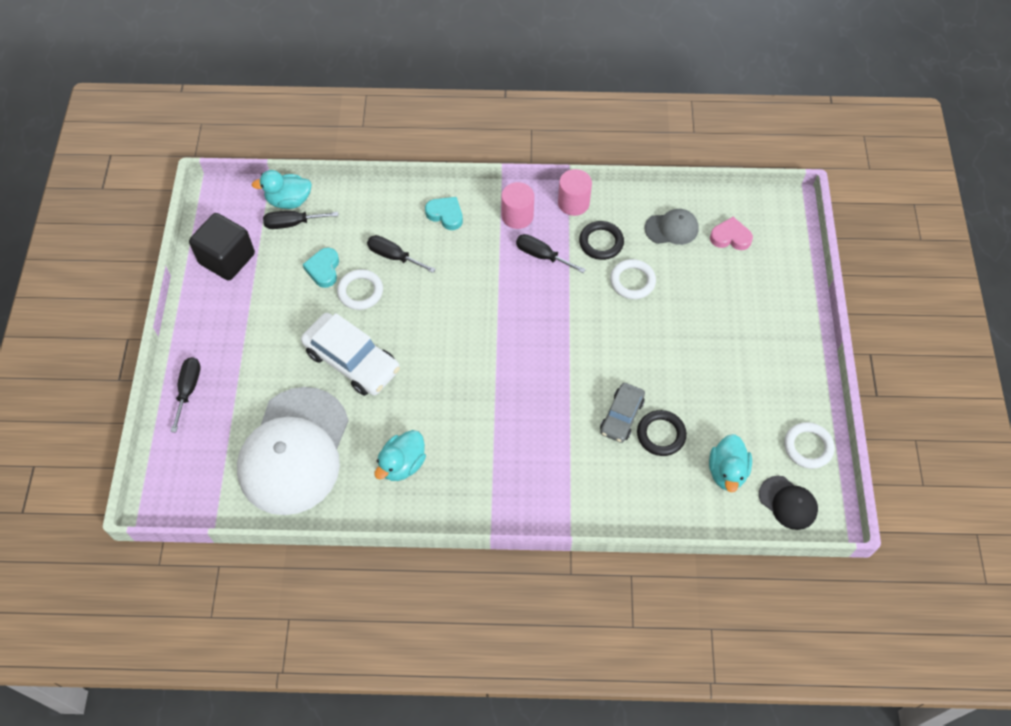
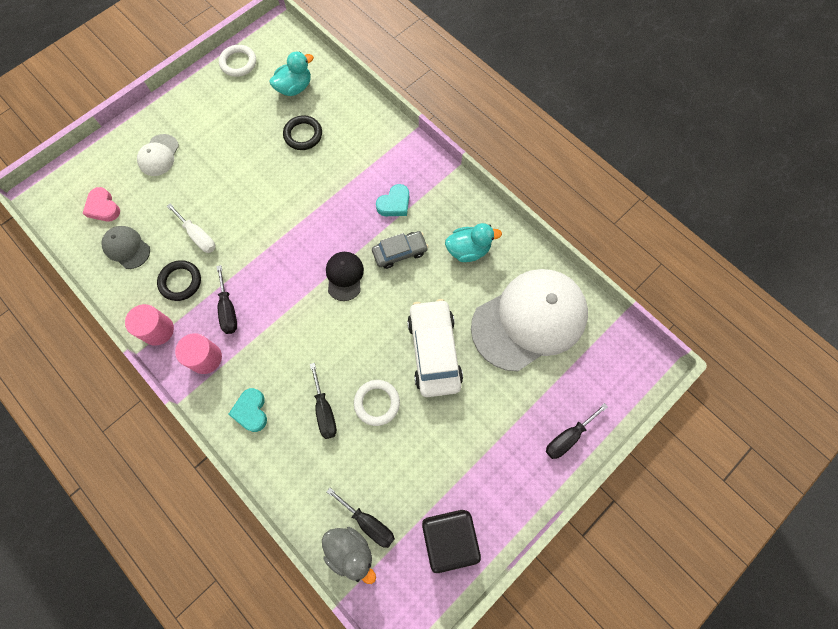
camera: 135 degrees left, 10 degrees up
turquoise duck [252,170,312,209] -> grey duck [322,527,376,584]
turquoise heart [303,248,339,288] -> turquoise heart moved to [376,184,409,216]
grey car [600,383,645,443] -> grey car moved to [372,231,428,269]
white ring [610,259,656,299] -> white screwdriver [167,203,216,253]
black cap [759,476,818,530] -> black cap moved to [326,252,364,301]
none -> white cap [137,134,179,176]

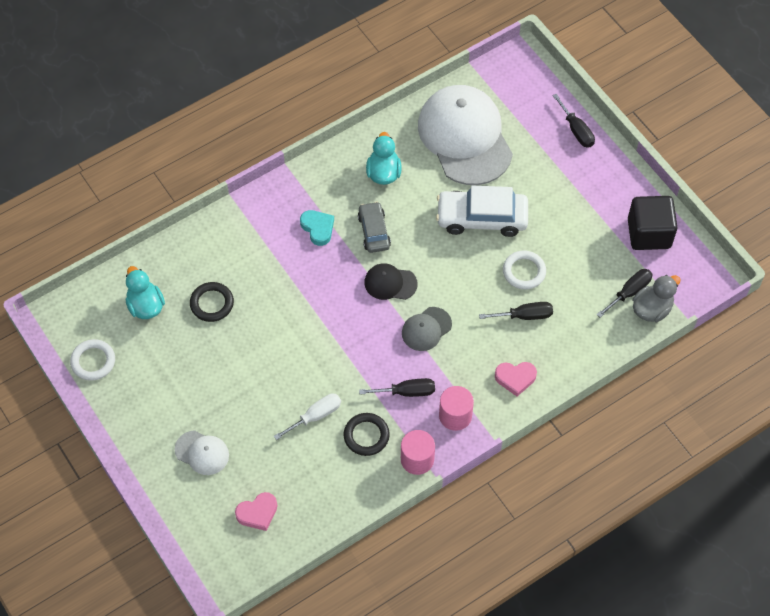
camera: 80 degrees left, 10 degrees down
grey cap [101,226,150,269] -> grey cap moved to [402,307,452,351]
turquoise heart [228,388,267,432] -> pink heart [495,362,537,396]

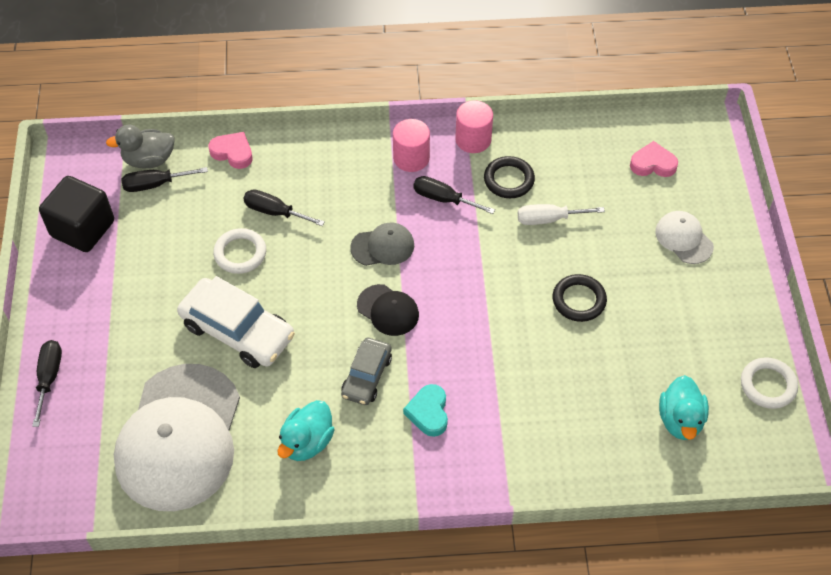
camera: 150 degrees left, 5 degrees down
black ring [190,282,234,322] -> black ring moved to [553,274,607,322]
pink heart [495,362,537,396] -> pink heart moved to [209,132,253,169]

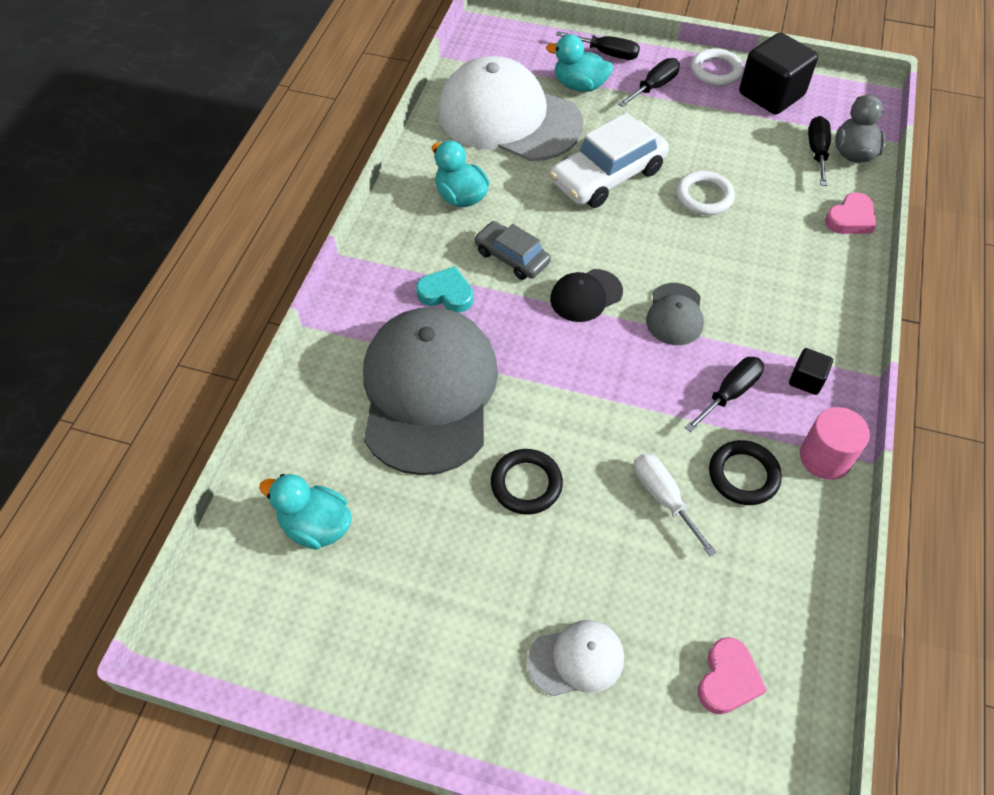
camera: 110 degrees right, 0 degrees up
black screwdriver [243,189,325,226] -> black screwdriver moved to [618,58,680,107]
pink cylinder [393,119,430,172] -> black cube [789,348,833,395]
white screwdriver [518,204,605,225] -> white screwdriver turned 45 degrees counterclockwise [634,453,717,556]
white ring [741,357,798,409] -> white ring moved to [691,48,743,86]
none -> grey cap [363,307,498,475]
none -> turquoise duck [546,34,613,92]

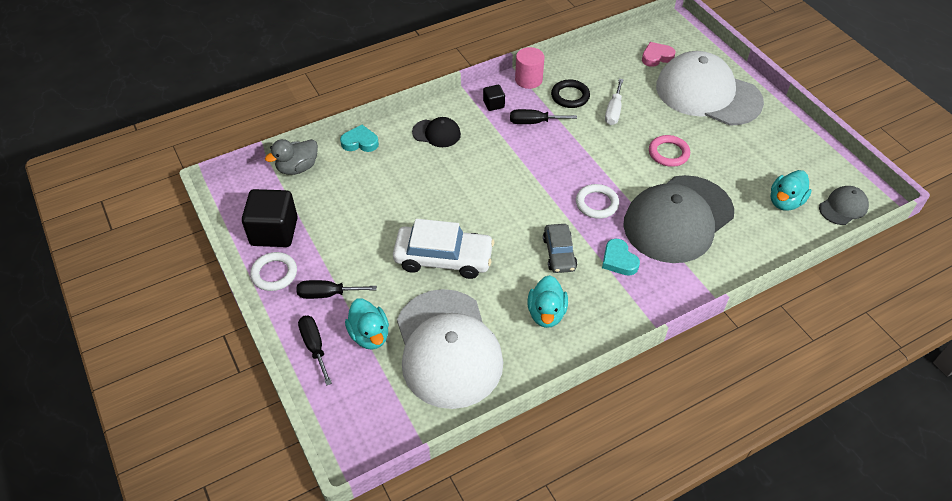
camera: 135 degrees left, 5 degrees down
turquoise duck [259,474,352,550] -> turquoise duck turned 60 degrees clockwise [771,170,812,211]
black ring [491,449,563,514] -> pink ring [649,135,690,167]
white cap [527,620,624,696] -> white cap [656,51,764,126], size x2.28
black cap [550,269,623,322] -> black cap moved to [412,117,461,147]
grey cap [646,283,704,345] -> grey cap moved to [819,186,869,225]
white ring [676,171,735,215] -> white ring moved to [576,184,619,219]
black screwdriver [808,116,831,186] -> none
pink heart [825,192,876,234] -> turquoise heart [340,125,379,152]

